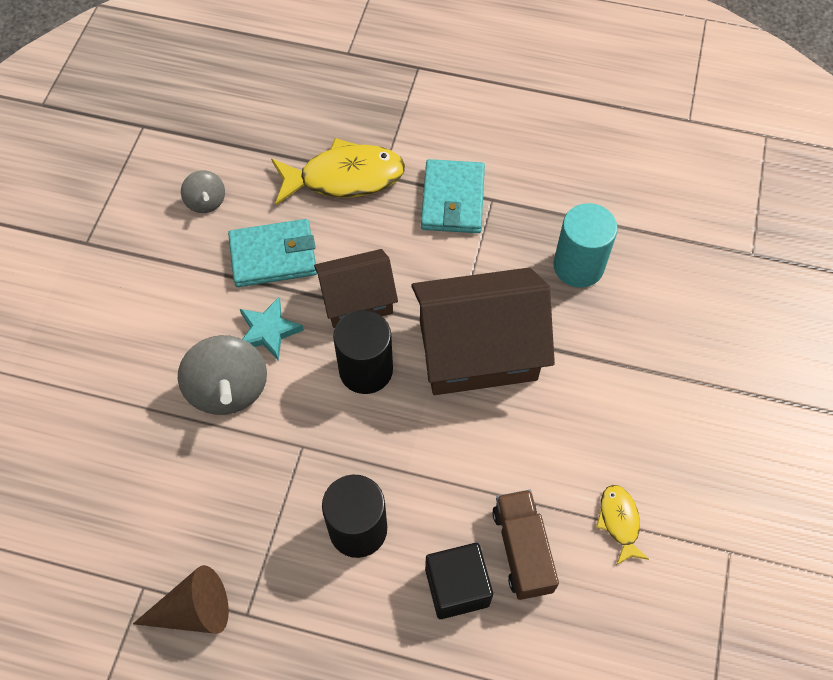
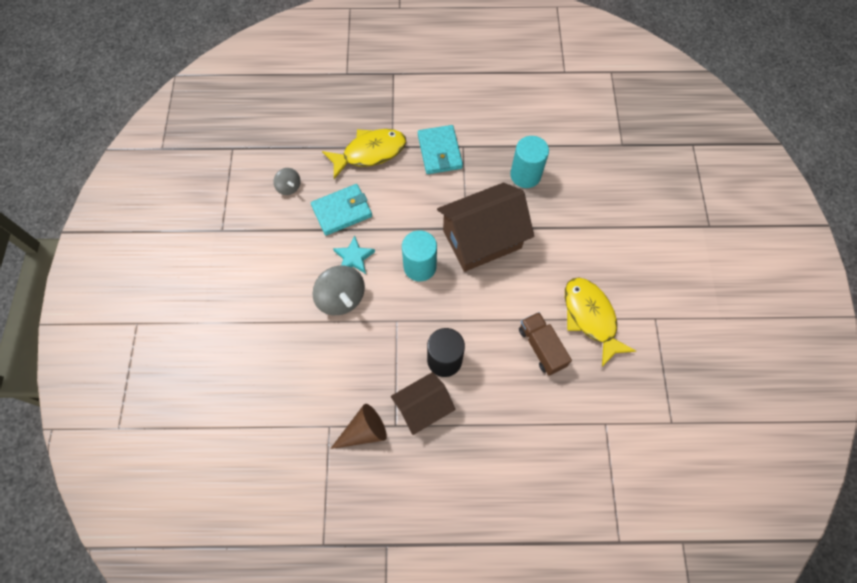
camera: 15 degrees left, 5 degrees up
brown house [314,249,398,328] -> brown house moved to [391,372,456,435]
black cylinder [333,310,393,394] -> turquoise cylinder [402,230,437,281]
black cube [425,543,493,619] -> none
yellow fish [596,485,649,565] -> yellow fish [565,277,636,367], size x1.98

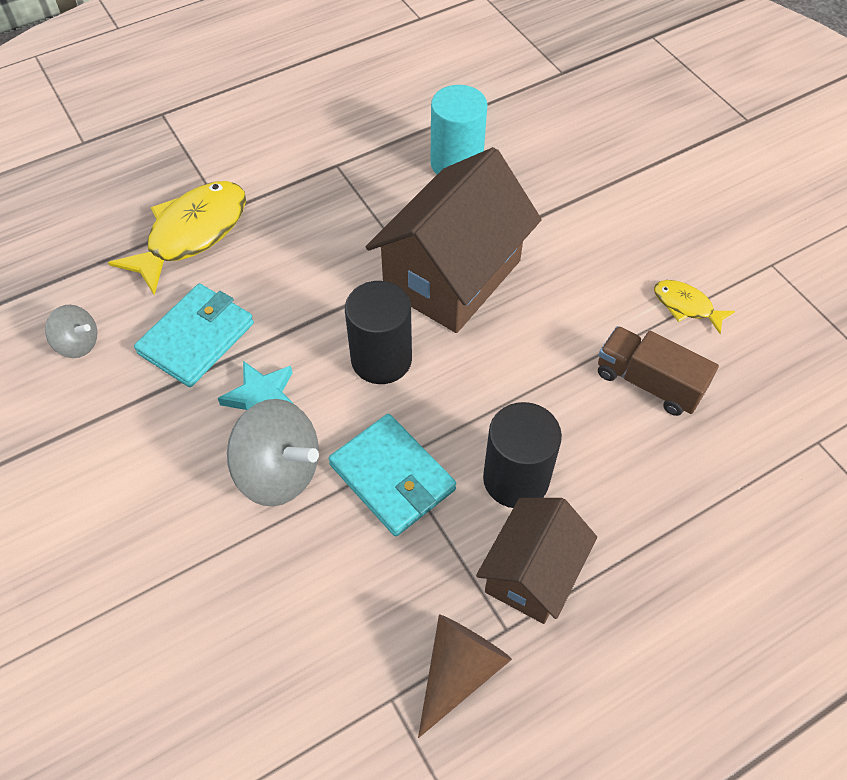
camera: 30 degrees left, 10 degrees down
turquoise cylinder [402,230,437,281] -> black cylinder [345,281,412,384]
turquoise wallet [418,125,463,174] -> turquoise wallet moved to [328,414,456,537]
yellow fish [565,277,636,367] -> yellow fish [654,280,735,334], size x0.50

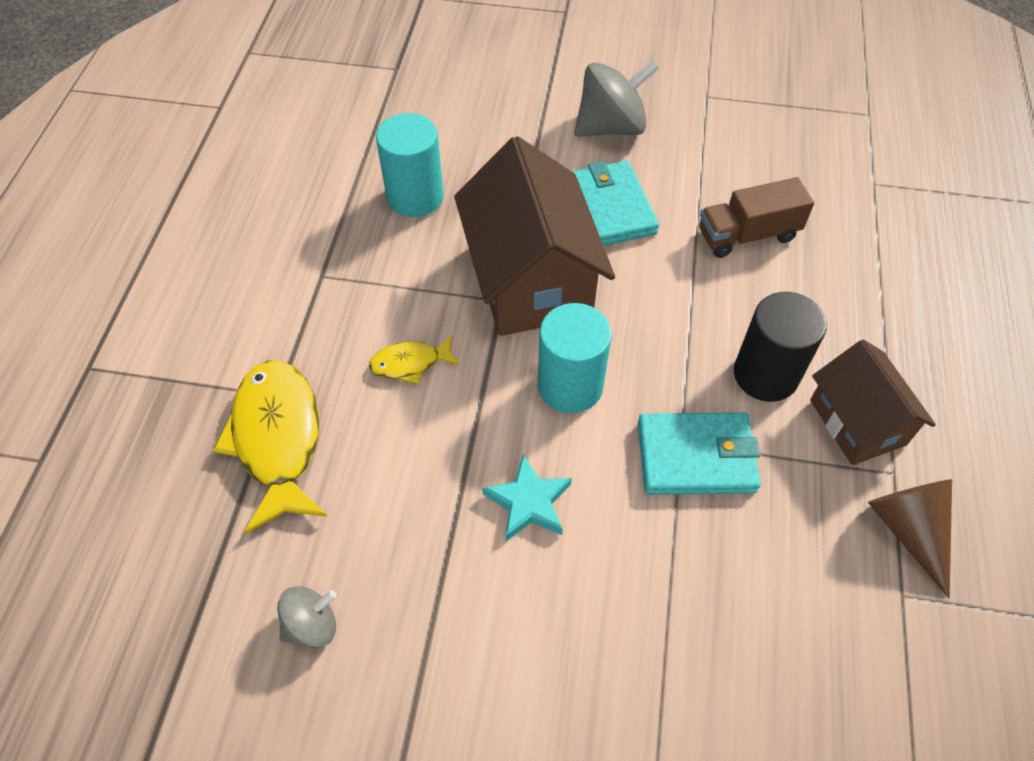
camera: 50 degrees left, 0 degrees up
turquoise wallet [134,284,254,387] -> turquoise wallet moved to [572,161,659,246]
grey spinning top [227,399,319,506] -> grey spinning top moved to [574,59,659,137]
black cylinder [345,281,412,384] -> turquoise cylinder [538,303,612,413]
yellow fish [654,280,735,334] -> yellow fish moved to [369,335,460,384]

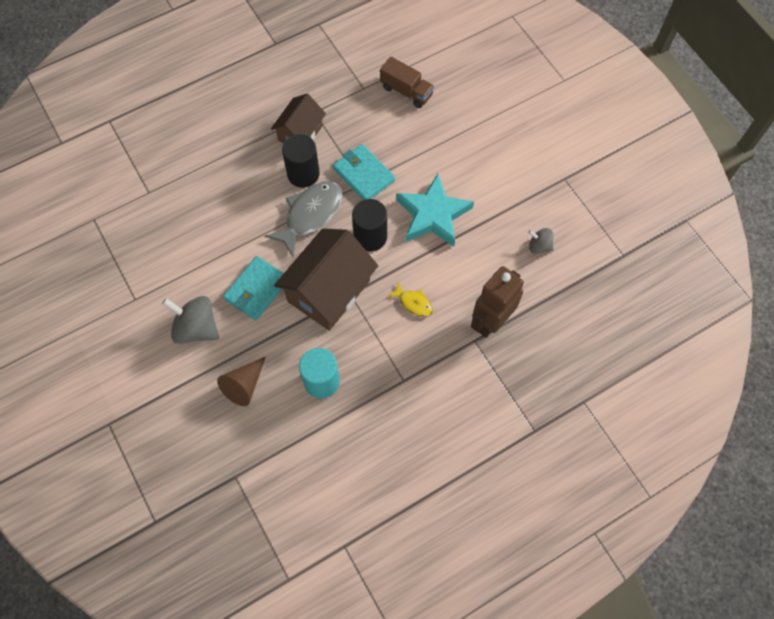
camera: 130 degrees left, 10 degrees up
yellow fish [213,360,328,534] -> brown robot [471,266,524,338]
turquoise star [482,455,572,541] -> turquoise star [396,174,474,247], size x1.86
turquoise cylinder [538,303,612,413] -> black cylinder [352,199,387,252]
brown truck [699,177,814,258] -> brown truck moved to [380,56,434,108]
brown cone [868,479,952,598] -> brown cone moved to [217,357,266,406]
none -> grey fish [265,181,343,257]

